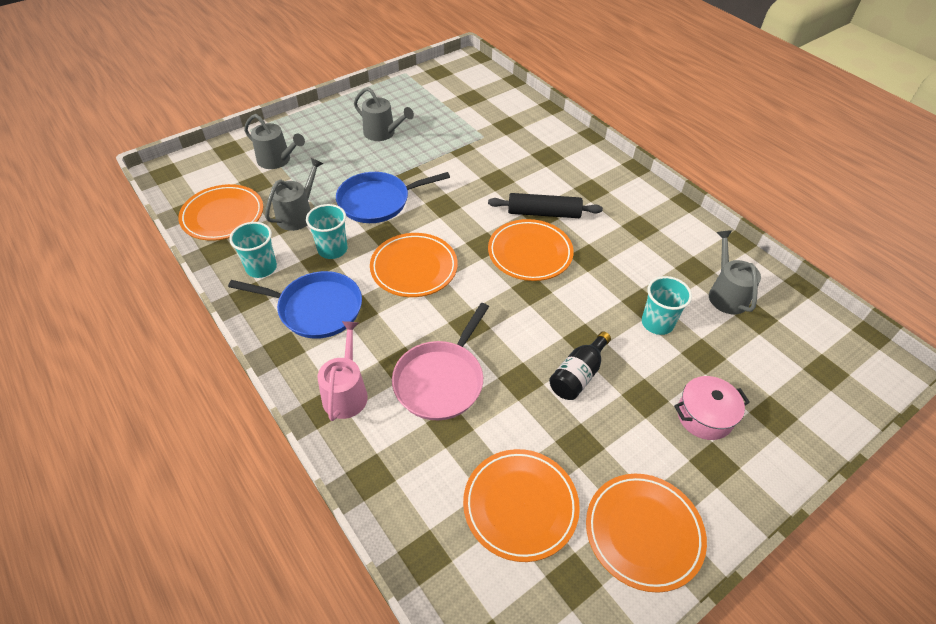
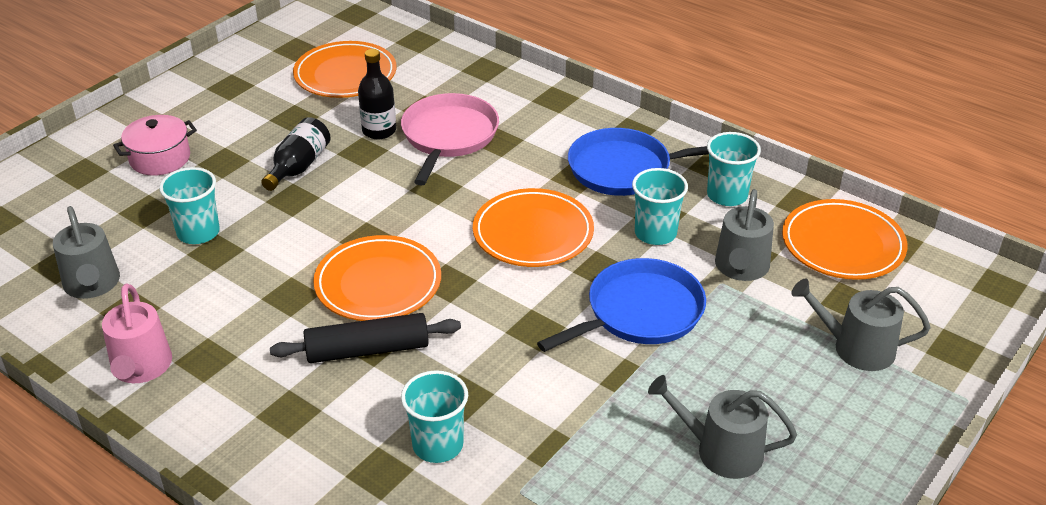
camera: 165 degrees right, 10 degrees down
pink watering can [317,321,368,421] -> pink watering can moved to [102,284,172,383]
orange plate [586,474,707,593] -> none
none -> black bottle [358,49,396,139]
none -> turquoise cup [401,370,468,463]

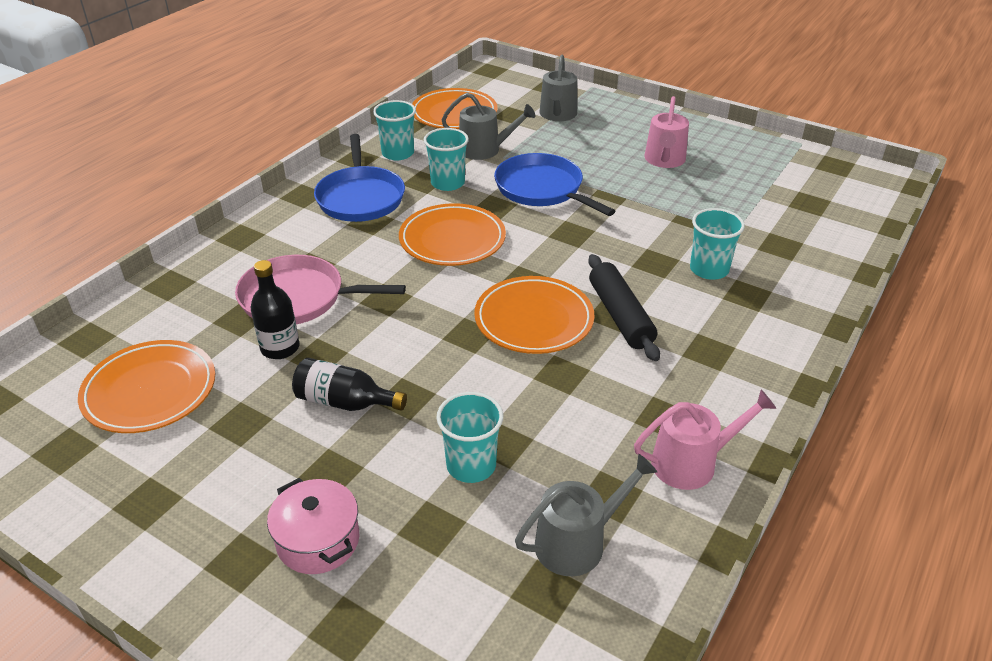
camera: 95 degrees left, 0 degrees up
grey watering can [648,375,797,479] -> pink watering can [644,96,689,168]

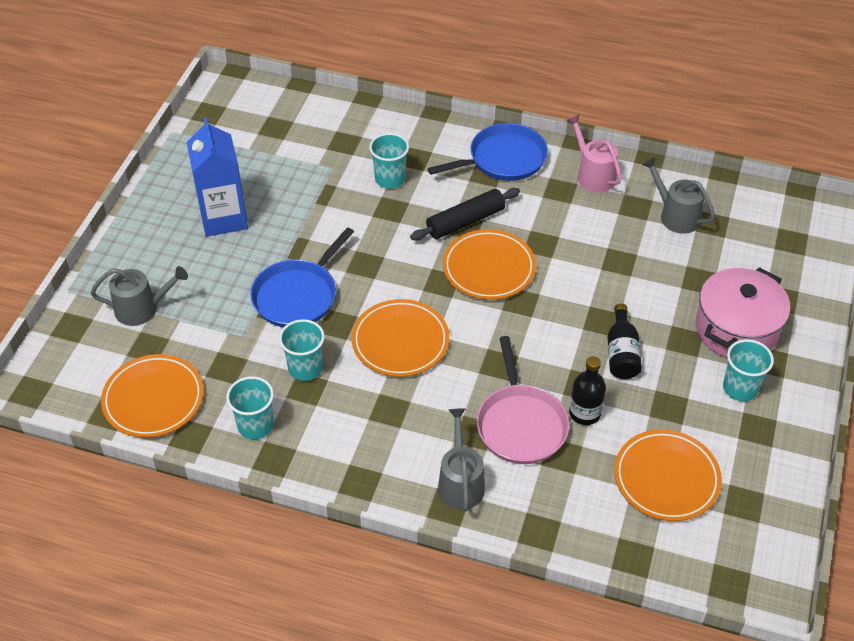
camera: 105 degrees left, 10 degrees up
pink pot [267,478,359,574] -> pink pot [696,267,790,358], size x1.60
blue pan [314,134,405,222] -> blue pan moved to [428,123,548,181]
turquoise cup [436,392,503,483] -> turquoise cup moved to [723,339,774,401]
grey watering can [441,93,535,160] -> grey watering can moved to [438,408,485,511]
pink watering can [644,96,689,168] -> blue carton [187,118,248,237]

